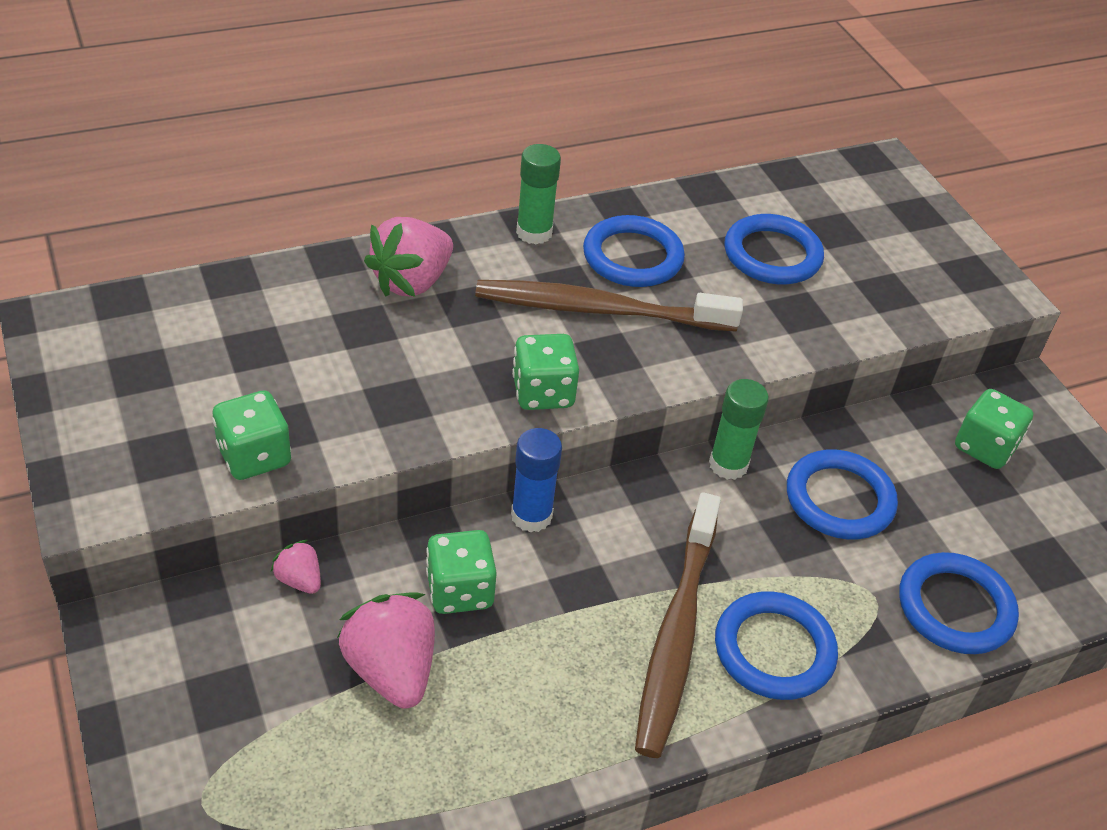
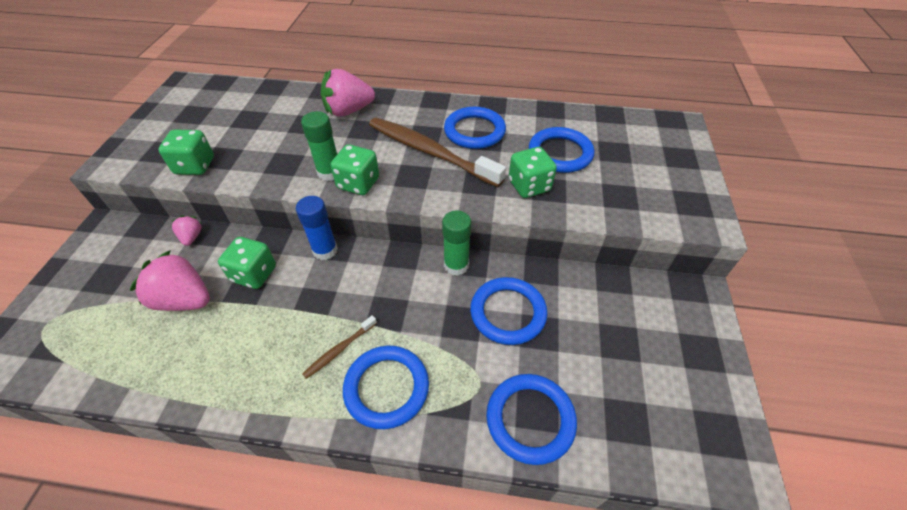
camera: 35 degrees right, 5 degrees up
pink strawberry [337,592,435,709] -> pink strawberry turned 75 degrees counterclockwise [130,250,210,311]
green glue stick [516,144,561,244] -> green glue stick moved to [301,111,337,181]
brown toothbrush [635,492,721,758] -> brown toothbrush [302,315,377,379], size x0.44
green dice [955,389,1033,469] -> green dice moved to [509,147,557,198]

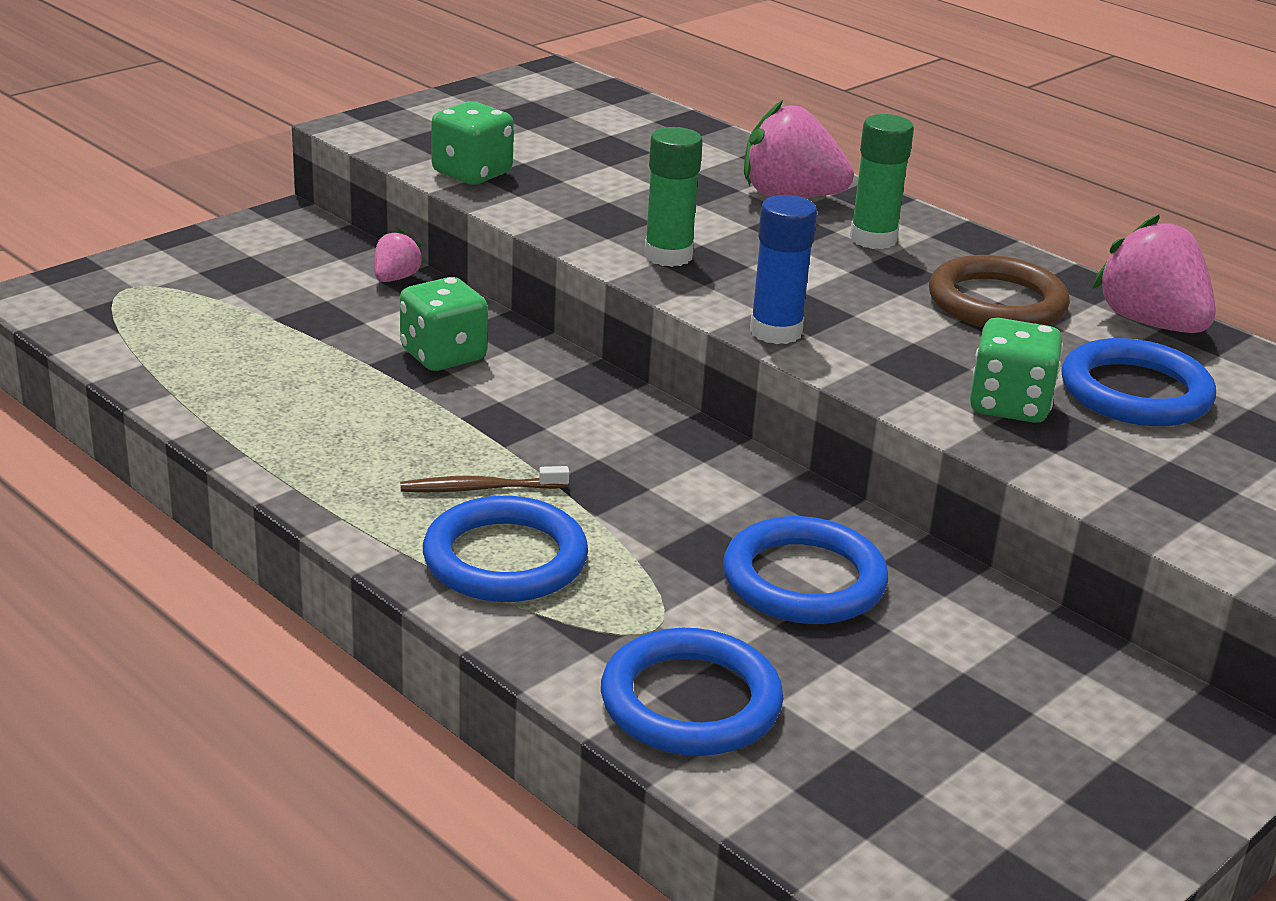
camera: 35 degrees right, 20 degrees down
pink strawberry [130,250,210,311] -> pink strawberry moved to [1092,215,1216,333]
blue glue stick [296,196,338,260] -> blue glue stick moved to [750,195,817,344]
green dice [330,144,379,195] -> none
brown toothbrush [369,118,506,187] -> none
green glue stick [442,210,472,276] -> green glue stick moved to [850,114,914,249]
blue ring [444,107,506,149] -> brown ring [929,255,1070,327]

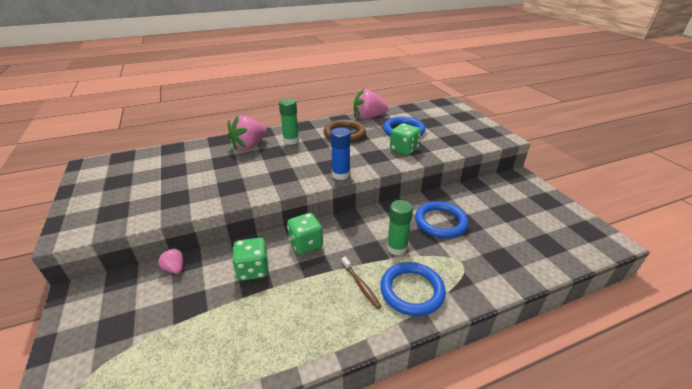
camera: 65 degrees left, 5 degrees up
brown toothbrush [400,466,569,492] -> brown toothbrush turned 45 degrees counterclockwise [341,257,382,309]
green dice [431,101,514,184] -> green dice moved to [287,213,323,254]
blue ring [601,628,783,756] -> none
green glue stick [644,127,703,267] -> green glue stick moved to [387,200,413,255]

